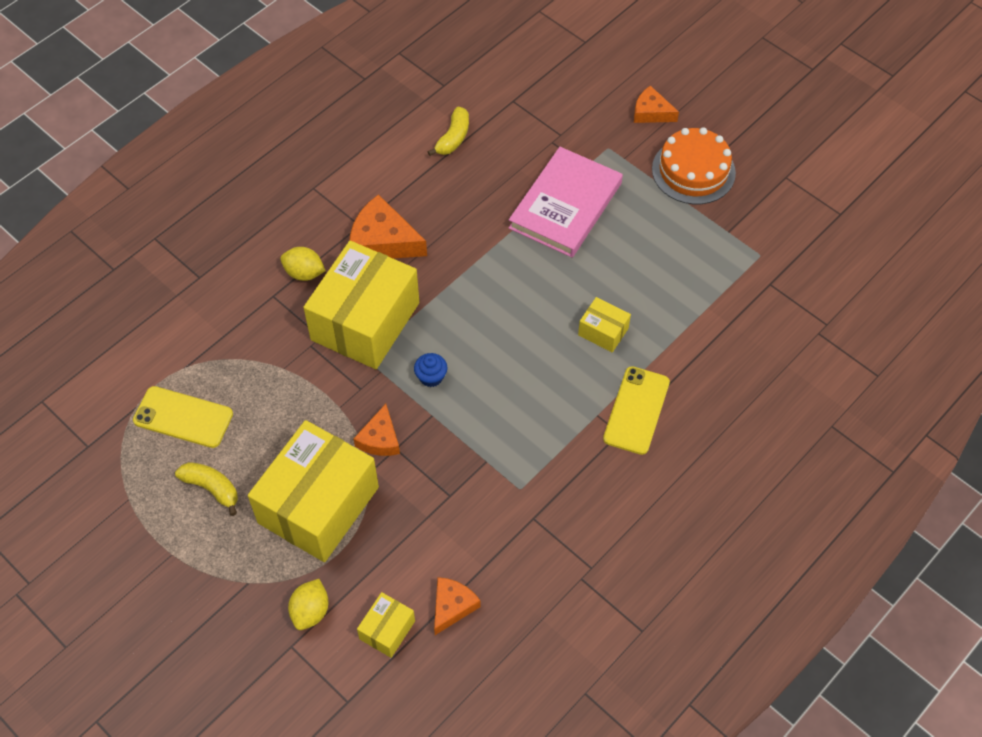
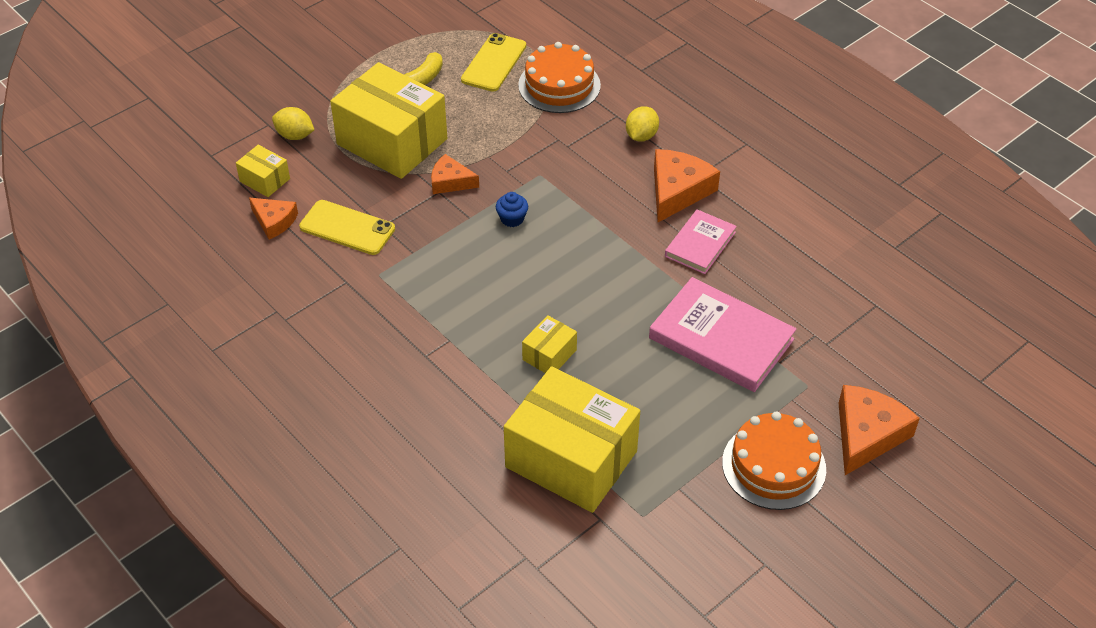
camera: 95 degrees right, 10 degrees down
yellow box [303,241,419,369] -> yellow box moved to [504,366,640,513]
yellow banana [427,107,469,156] -> none
yellow phone [603,366,670,455] -> yellow phone moved to [299,200,395,255]
orange cheese [634,86,679,123] -> orange cheese [839,385,920,475], size x1.63
none -> orange cake [518,42,601,113]
none -> pink book [665,209,737,274]

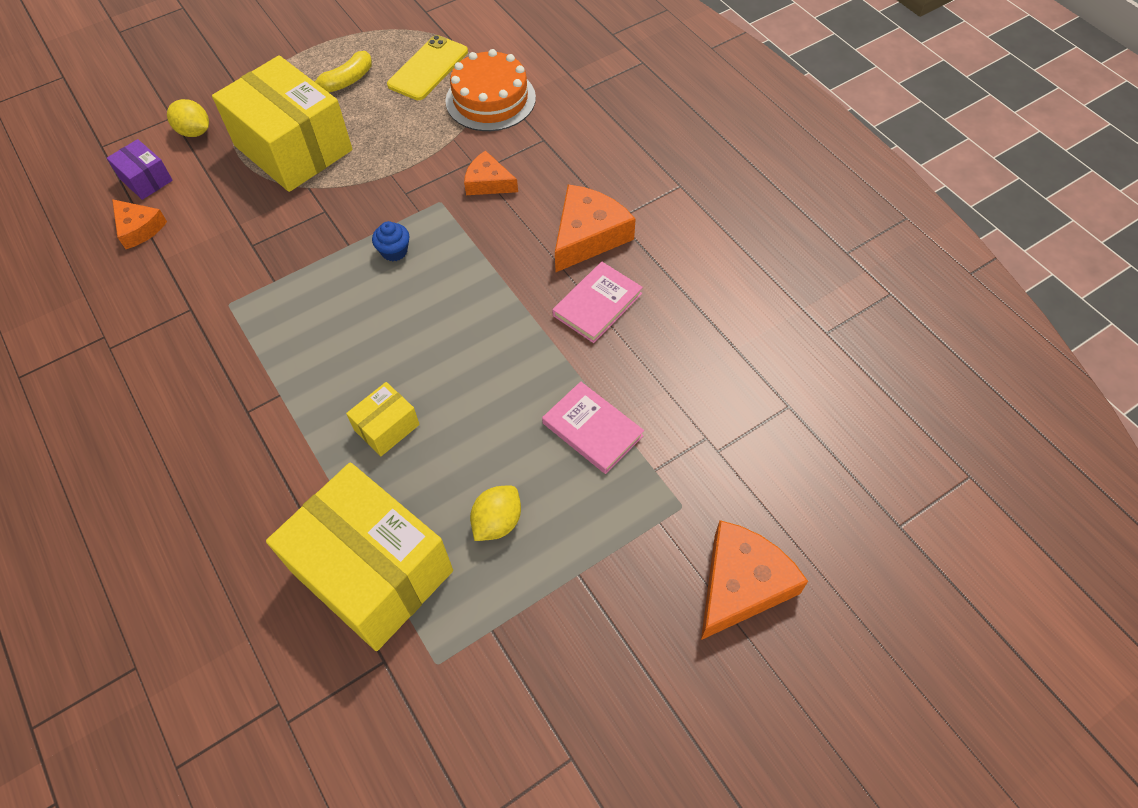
camera: 10 degrees right, 10 degrees up
yellow box [236,145,290,197] -> purple box [107,139,173,200]
yellow phone [299,200,395,255] -> none
orange cheese [431,154,479,194] -> orange cheese moved to [464,150,518,195]
yellow lemon [626,106,659,142] -> yellow lemon moved to [470,485,521,541]
pink book [649,277,797,392] -> pink book [542,382,644,474], size x0.59
orange cake [722,411,826,510] -> none

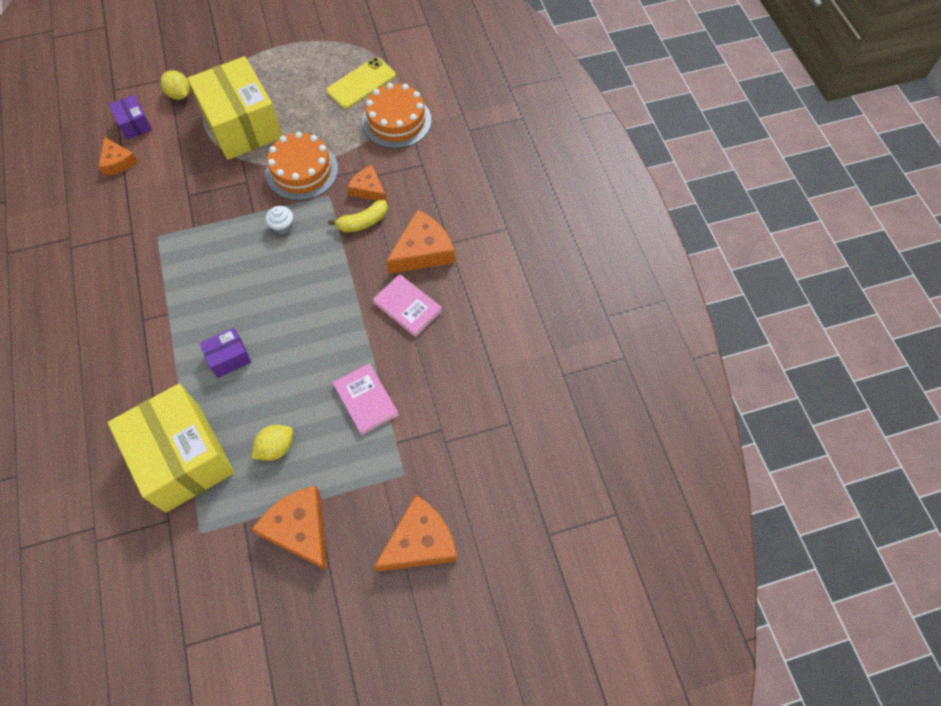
camera: 15 degrees right, 5 degrees up
yellow banana [315,51,372,93] -> yellow banana moved to [328,200,388,232]
yellow box [346,382,420,456] -> purple box [199,328,251,378]
blue cupcake [372,221,409,261] -> white cupcake [266,206,293,234]
pink book [552,262,643,343] -> pink book turned 75 degrees clockwise [372,274,442,337]
none -> orange cheese [252,486,327,571]
none -> orange cake [265,132,338,201]

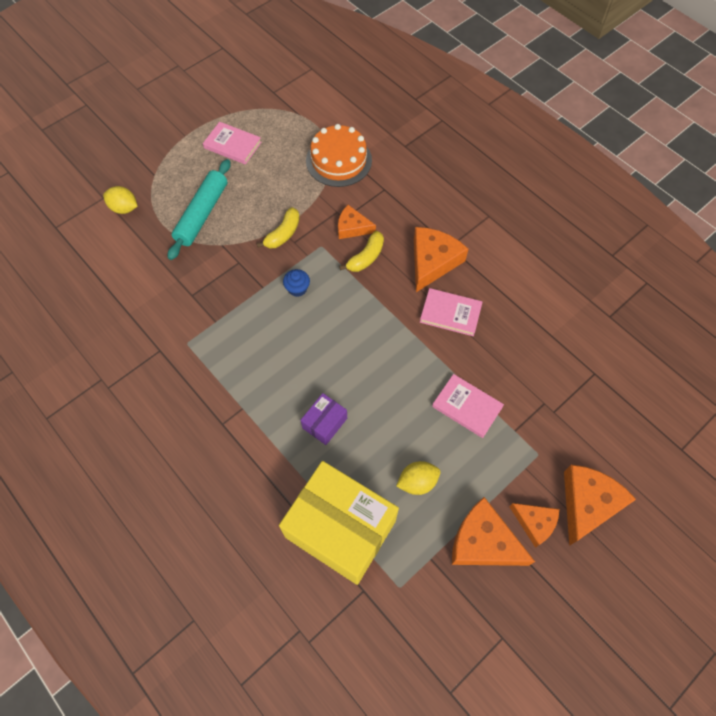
camera: 25 degrees left, 0 degrees up
orange cheese [99,137,138,176] -> orange cheese moved to [509,503,559,548]
purple box [109,95,152,140] -> none
yellow box [187,56,283,160] -> turquoise rolling pin [168,159,230,260]
yellow lemon [251,425,293,461] -> yellow lemon turned 45 degrees clockwise [396,461,440,495]
orange cake [265,132,338,201] -> yellow banana [257,207,300,248]
white cupcake [266,206,293,234] -> blue cupcake [283,269,310,297]
yellow phone [326,57,396,109] -> none
none -> pink book [203,122,262,165]

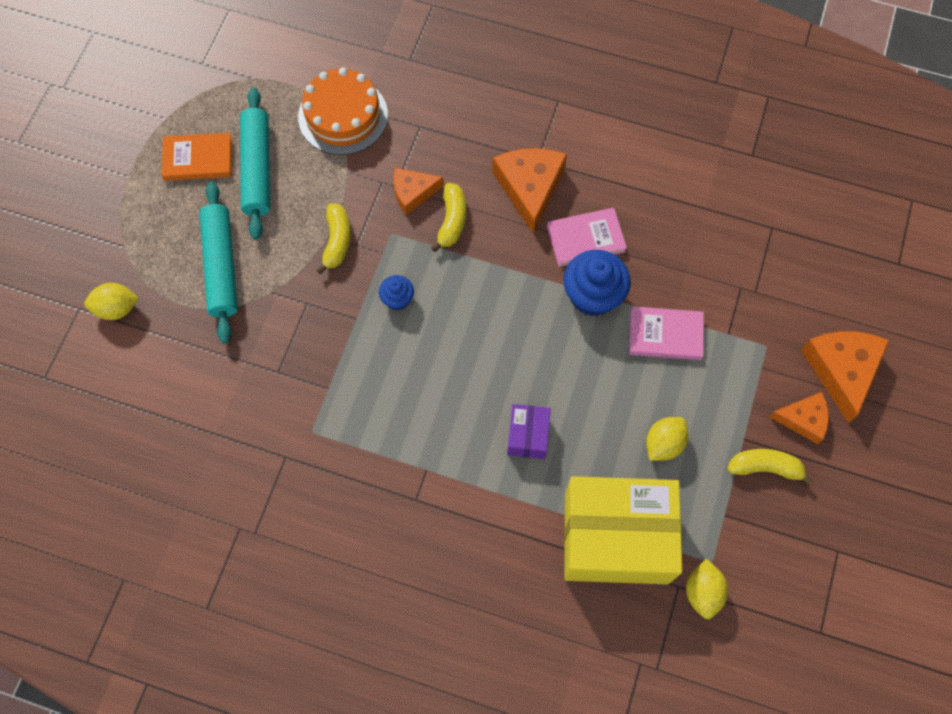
camera: 30 degrees left, 5 degrees up
pink book [203,122,262,165] -> orange book [161,133,232,181]
orange cheese [452,497,535,566] -> yellow banana [728,449,813,486]
none -> turquoise rolling pin [240,88,270,240]
none -> blue cupcake [563,250,631,316]
none -> yellow lemon [686,559,728,619]

